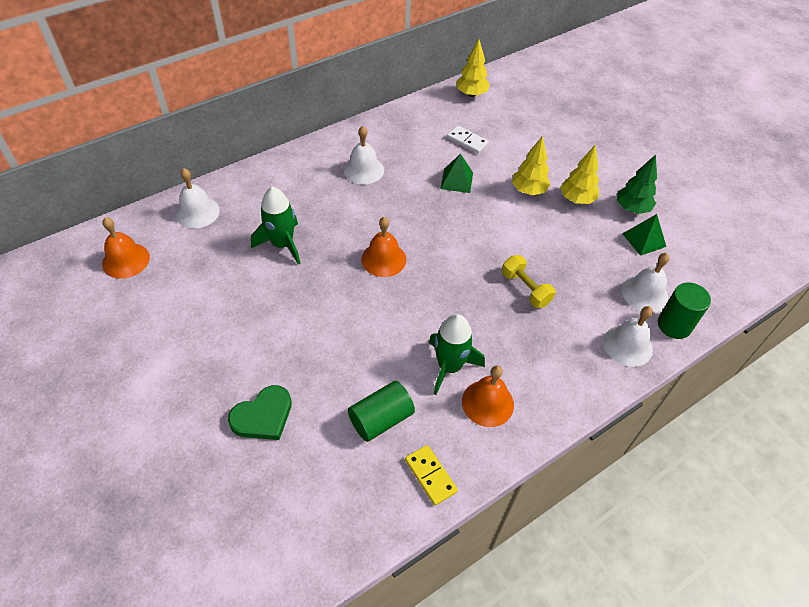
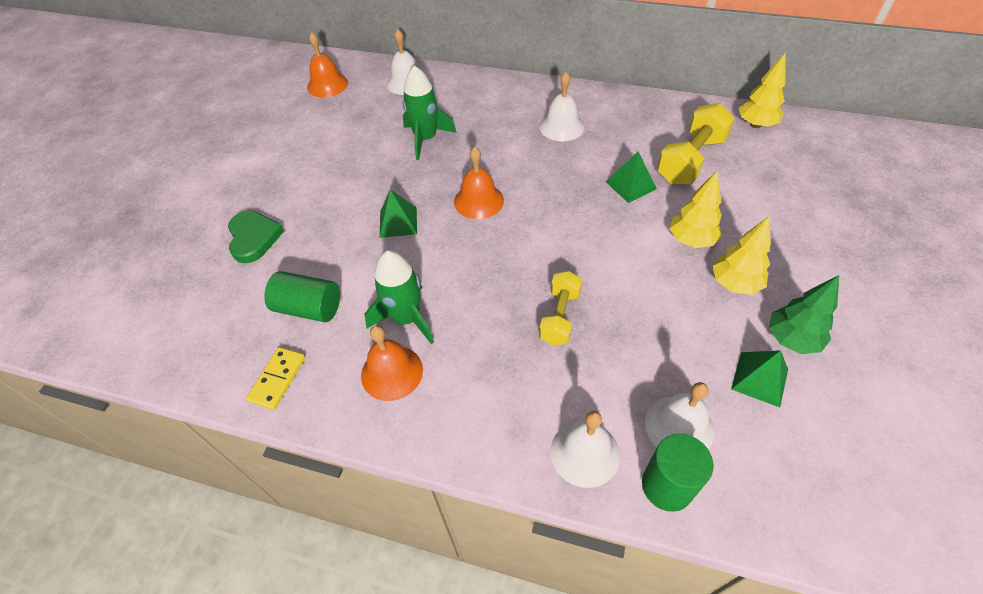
camera: 55 degrees right, 0 degrees up
green heart [228,385,292,440] -> green heart turned 120 degrees counterclockwise [228,211,284,263]
white domino [447,125,489,154] -> yellow dumbbell [657,103,735,185]
none -> green pyramid [380,190,417,238]

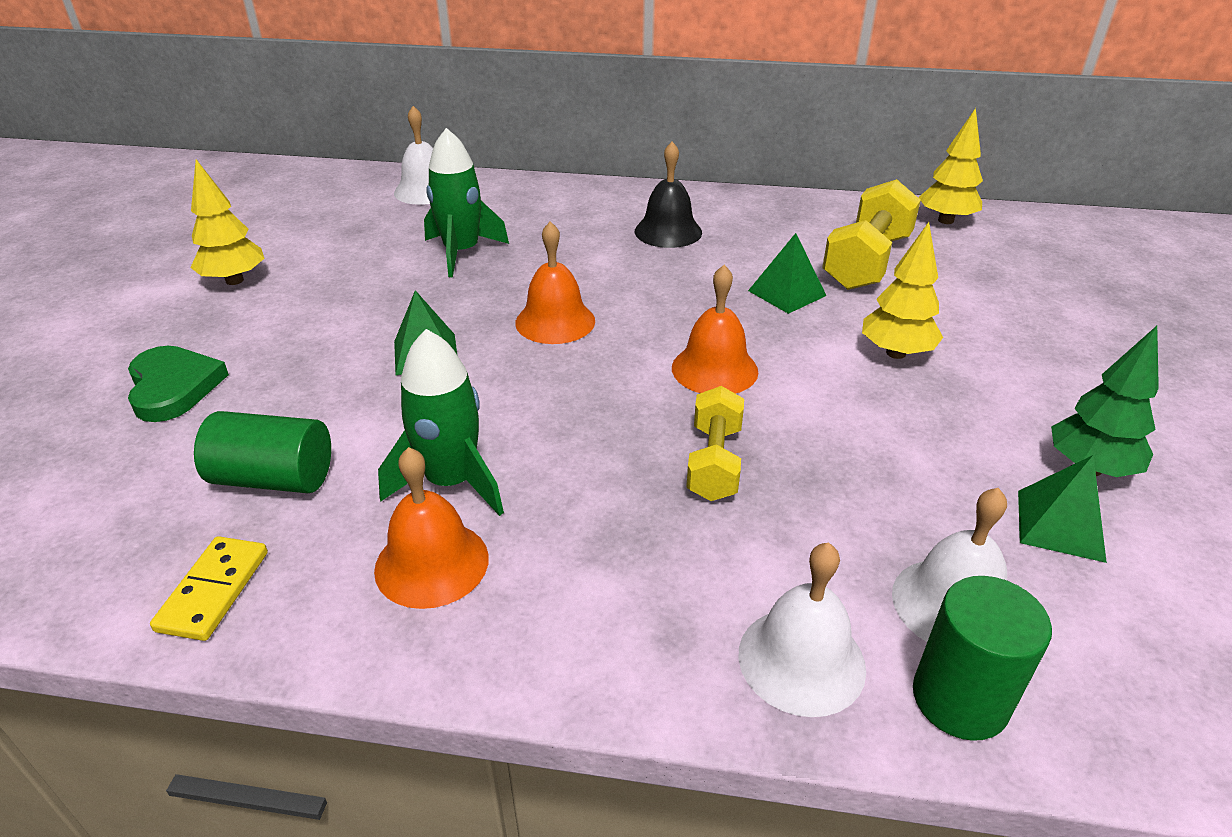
camera: 10 degrees left, 15 degrees down
orange bell [307,32,348,97] -> orange bell moved to [672,265,758,394]
white bell [539,72,584,141] -> black bell [635,142,702,248]
yellow tree [712,216,771,295] -> yellow tree moved to [190,159,265,285]

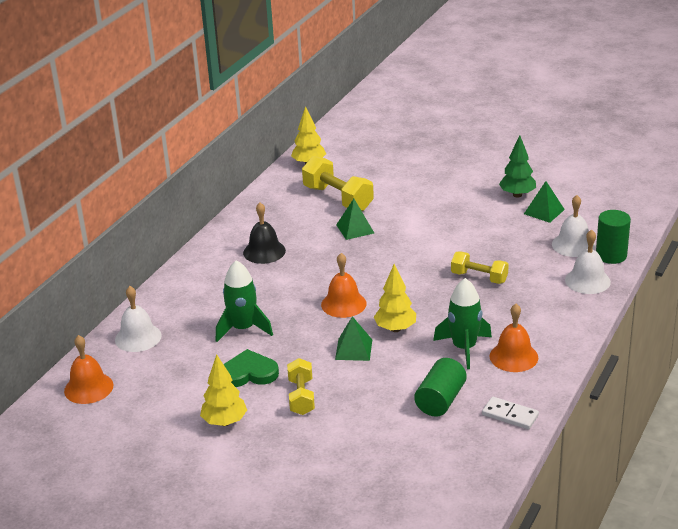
camera: 70 degrees left, 5 degrees down
green heart [128,346,229,422] -> green heart moved to [224,349,279,387]
yellow domino [150,536,268,641] -> white domino [482,397,539,429]
orange bell [672,265,758,394] -> orange bell moved to [64,335,113,404]
yellow tree [862,222,943,359] -> yellow tree moved to [374,264,416,332]
none -> yellow dumbbell [287,358,315,415]

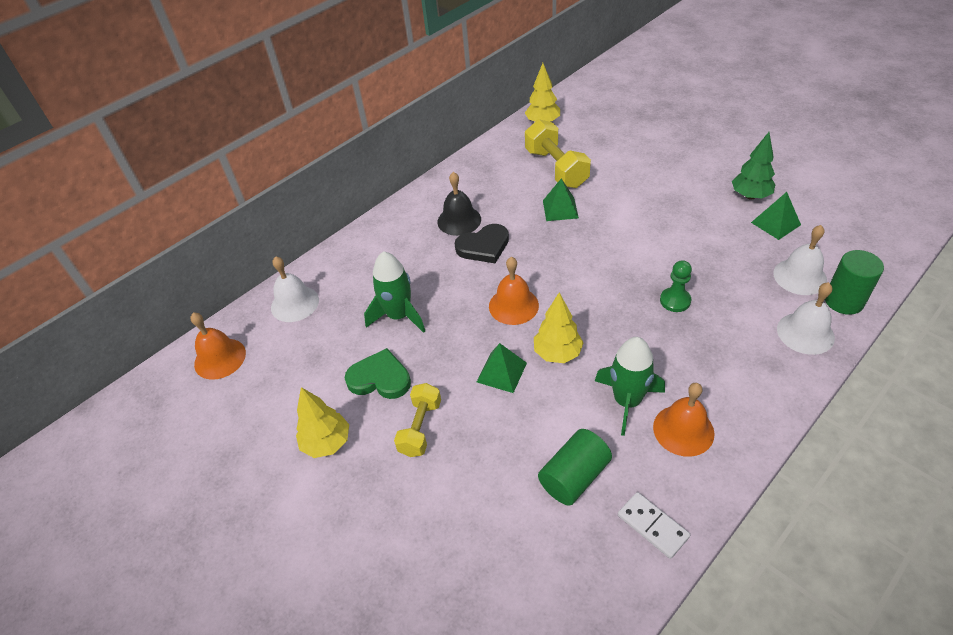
camera: 20 degrees right, 15 degrees up
yellow dumbbell [451,251,509,284] -> green pawn [660,260,692,312]
none -> black heart [455,224,509,263]

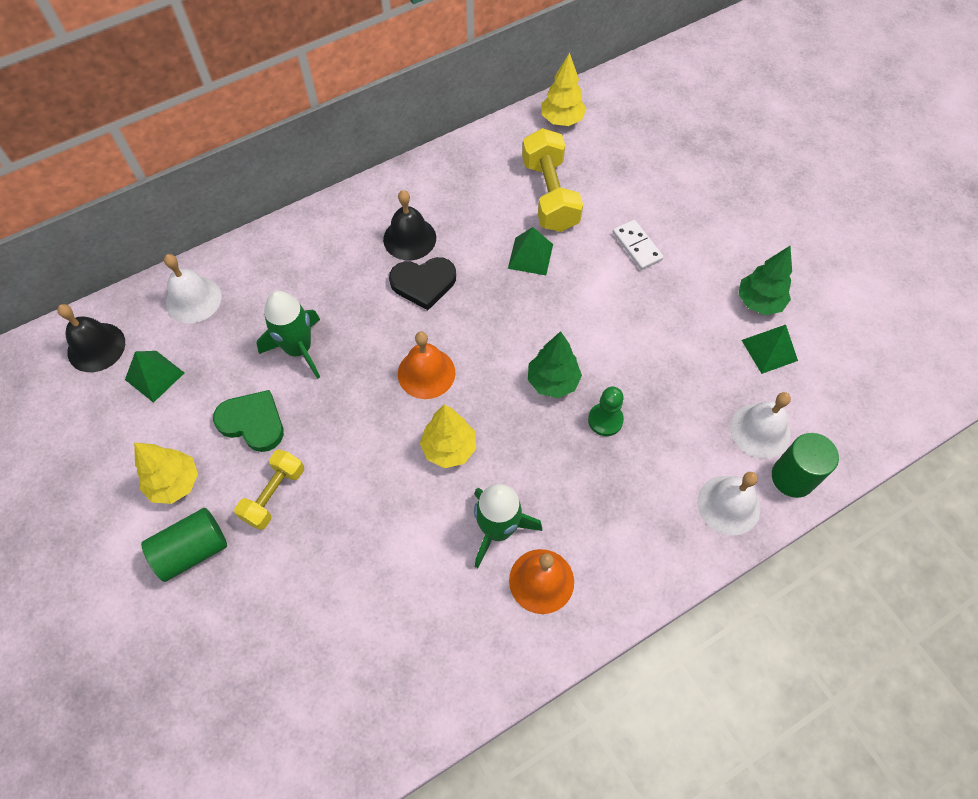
camera: 10 degrees right, 15 degrees up
orange bell [190,313,246,380] -> black bell [57,304,125,372]
green pyramid [477,343,527,393] -> green pyramid moved to [125,351,184,403]
green cylinder [538,429,612,506] -> green cylinder moved to [141,508,227,582]
white domino [618,492,690,559] -> white domino moved to [613,220,664,270]
none -> green tree [528,331,582,398]

